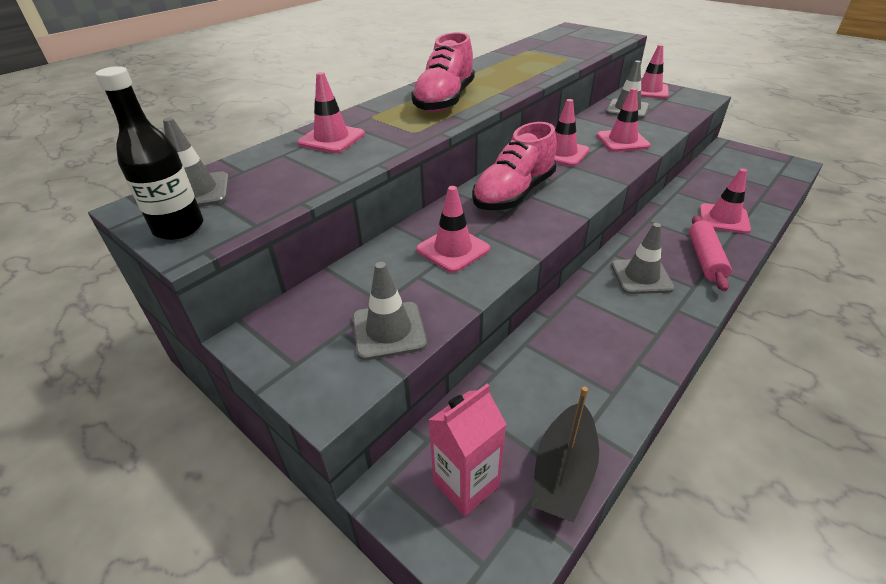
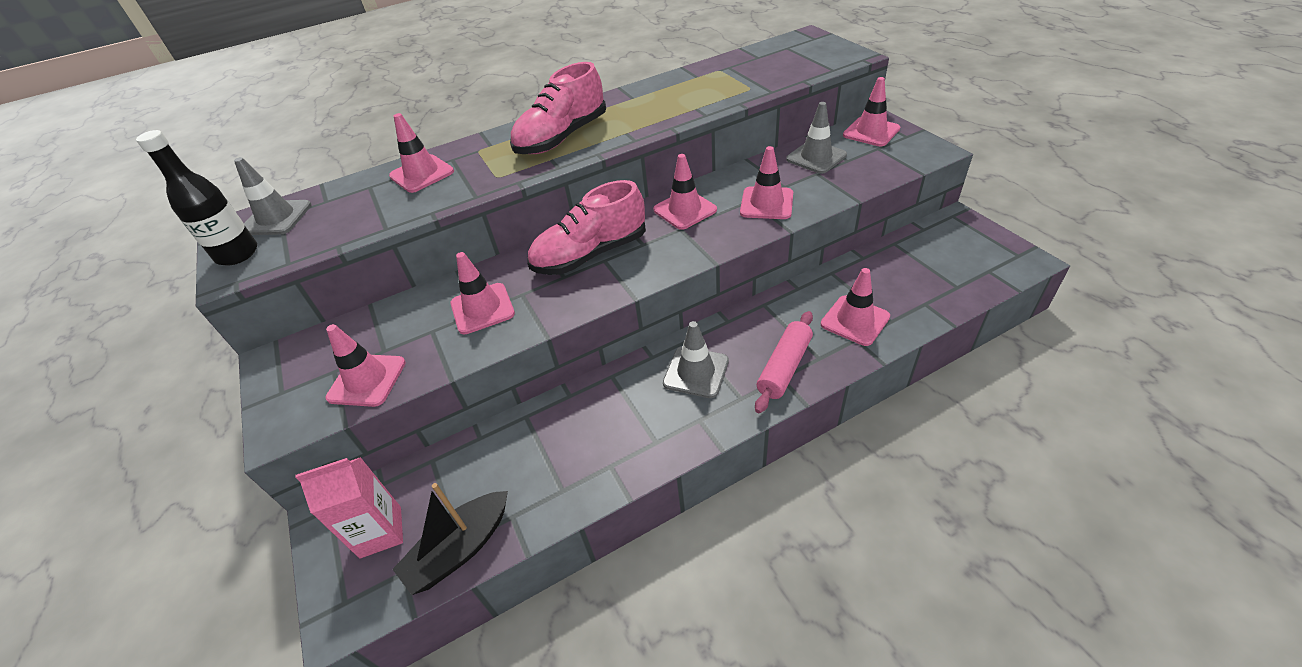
camera: 25 degrees right, 5 degrees up
grey traffic cone [352,262,427,360] -> pink traffic cone [326,324,406,407]

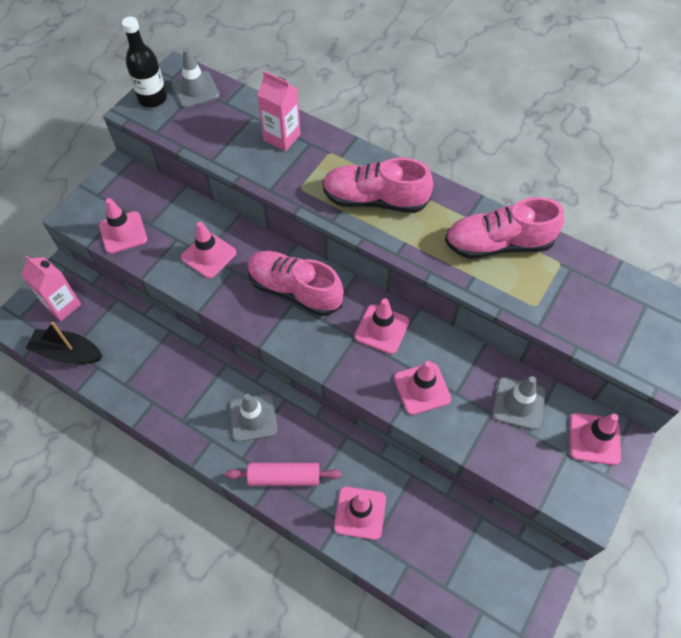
camera: 55 degrees right, 15 degrees up
pink traffic cone [389,113,454,193] -> pink carton [257,71,301,151]
none -> pink shoe [445,197,564,259]

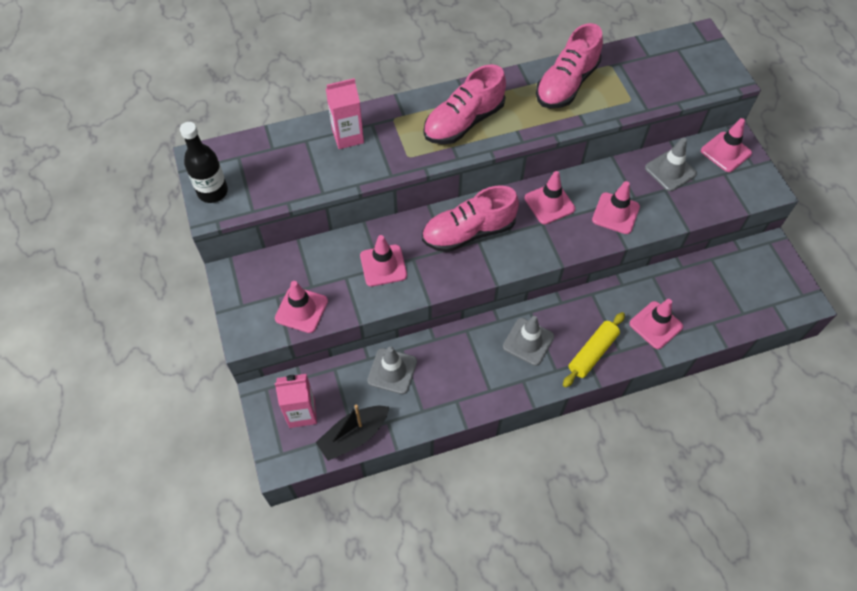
camera: 50 degrees left, 0 degrees up
grey traffic cone [171,48,220,108] -> grey traffic cone moved to [367,346,417,394]
pink rolling pin [225,463,342,486] -> yellow rolling pin [563,312,625,388]

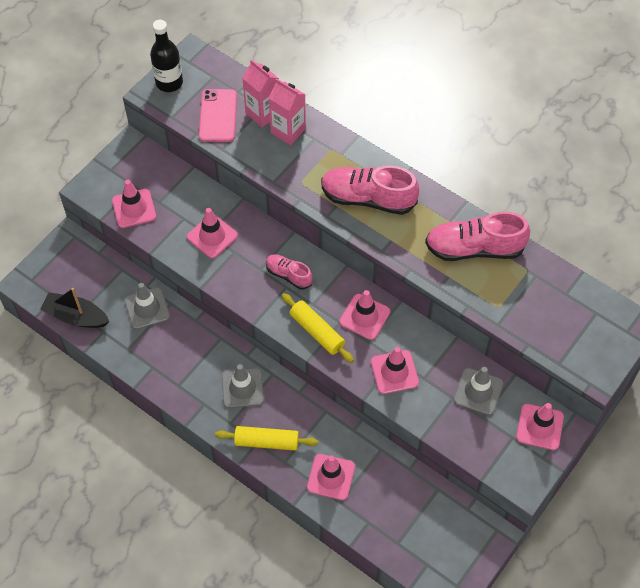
camera: 55 degrees right, 0 degrees up
pink carton [275,374,317,428] -> pink carton moved to [242,59,279,127]
pink shoe [422,185,519,252] -> pink shoe [266,254,313,289], size x0.55
none -> pink phone [199,89,237,142]
none -> yellow rolling pin [281,293,354,363]

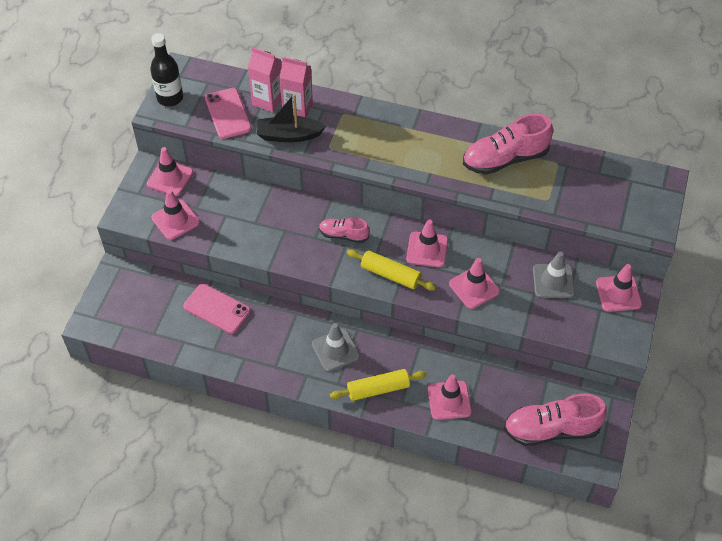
camera: 20 degrees left, 5 degrees down
black boat [40,288,110,328] -> black boat moved to [257,94,326,142]
grey traffic cone [124,283,170,329] -> pink phone [183,284,250,334]
pink traffic cone [187,208,238,259] -> pink traffic cone moved to [147,147,193,196]
pink shoe [321,166,419,215] -> pink shoe moved to [504,393,607,446]

